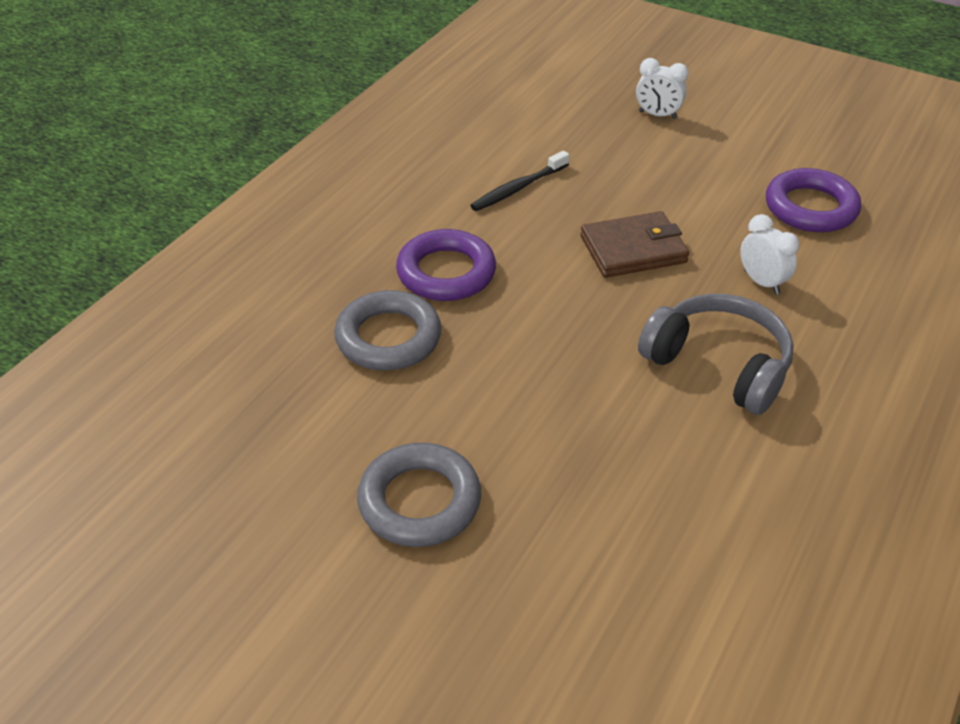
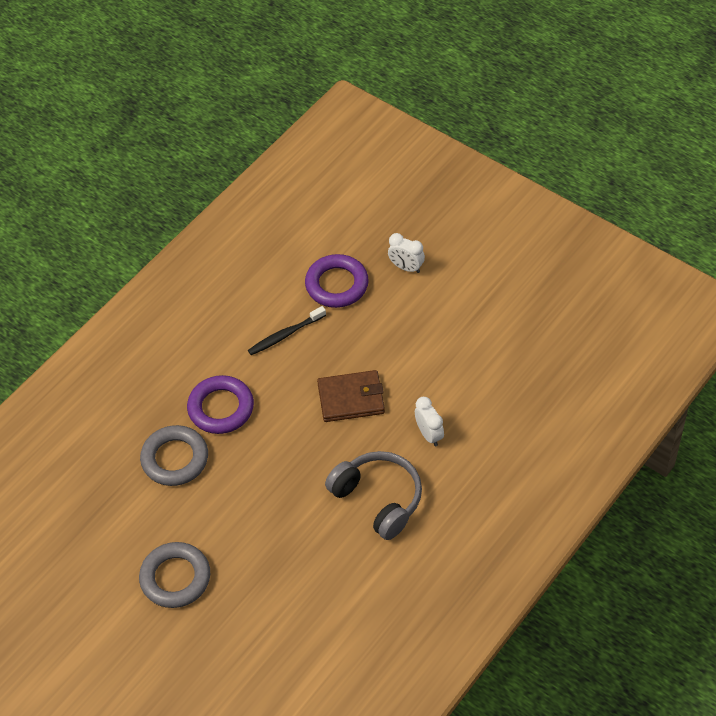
camera: 10 degrees right, 10 degrees up
purple ring [766,168,861,232] -> purple ring moved to [305,254,369,308]

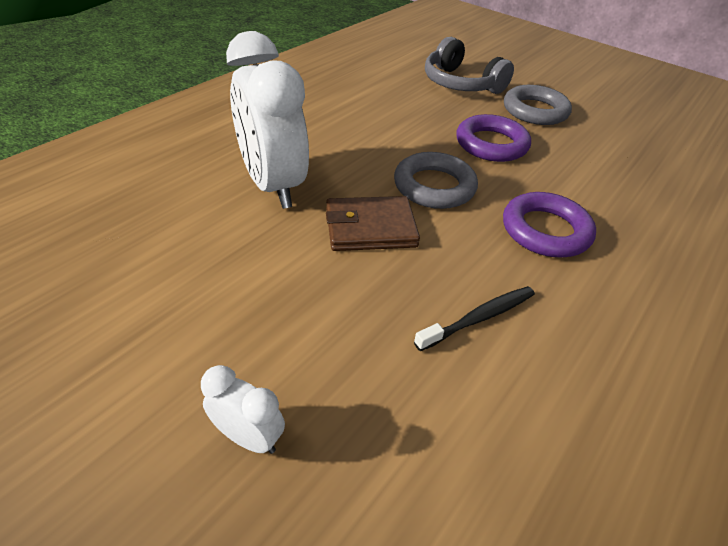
camera: 175 degrees right, 10 degrees down
grey ring [140,425,208,486] -> grey ring moved to [394,152,478,209]
purple ring [305,254,369,308] -> purple ring moved to [456,114,531,162]
grey headphones [325,451,422,540] -> grey headphones moved to [425,37,514,94]
white clock [415,397,444,446] -> white clock [226,31,309,209], size x2.25

